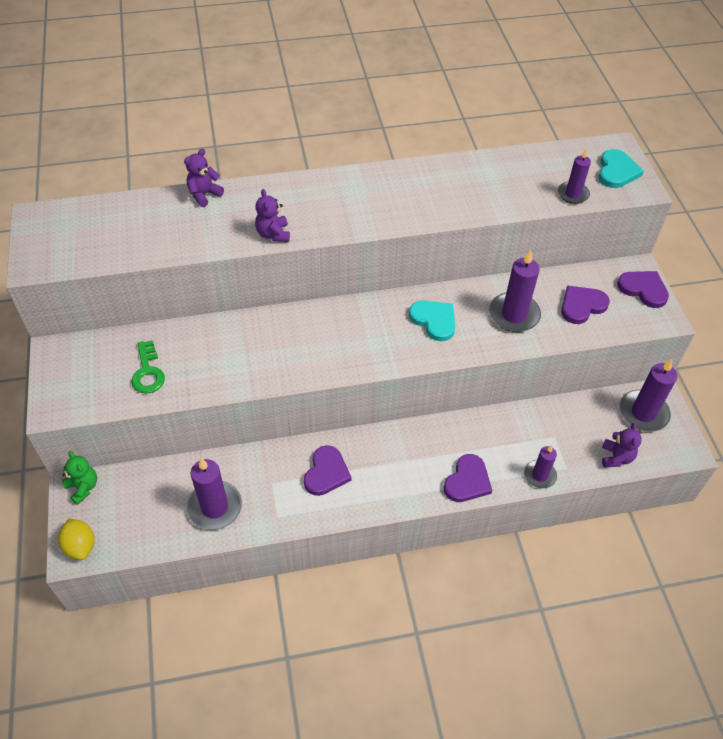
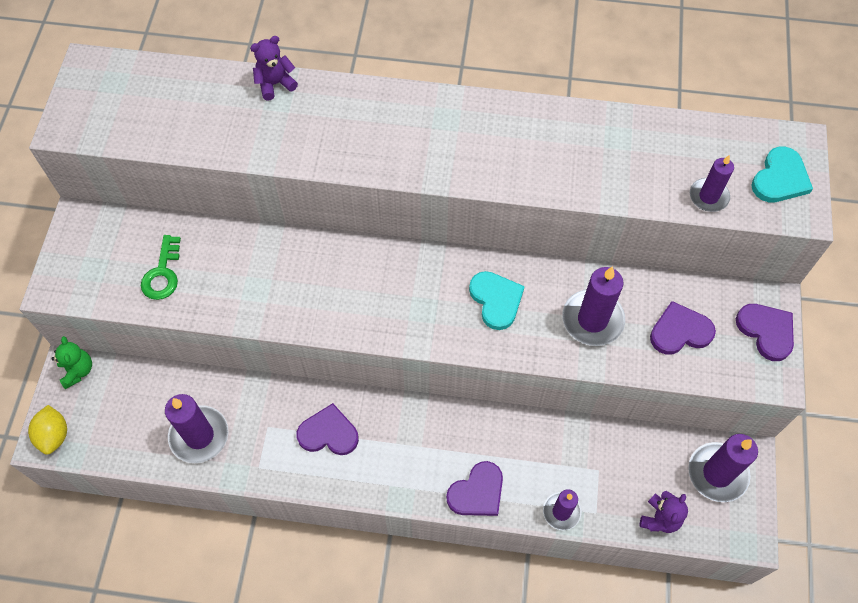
camera: 20 degrees right, 10 degrees up
purple teddy bear [255,189,290,242] -> none
purple heart [304,445,352,496] -> purple heart turned 120 degrees counterclockwise [297,403,359,455]

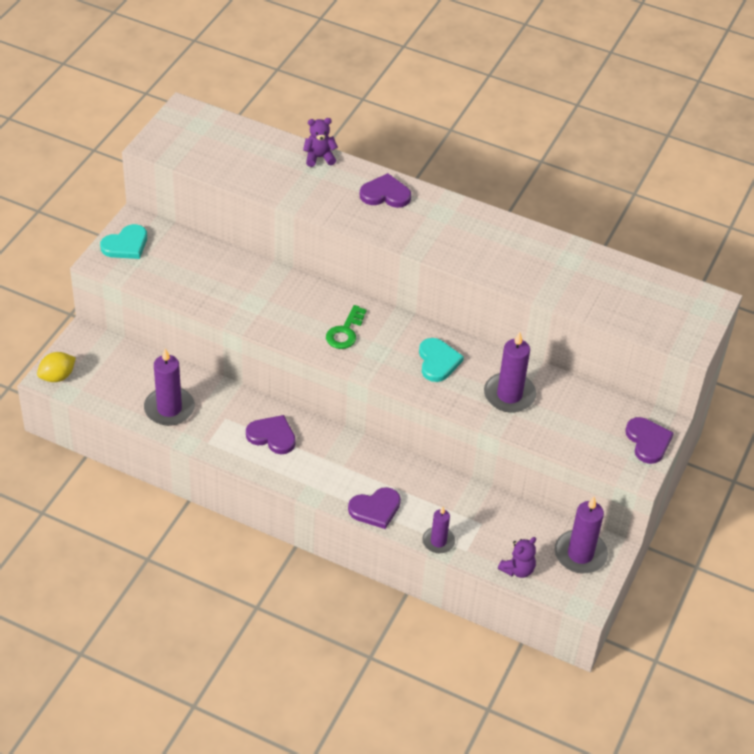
camera: 15 degrees right, 15 degrees down
yellow lemon [28,405,67,455] -> yellow lemon turned 45 degrees clockwise [37,352,76,382]
green teddy bear [51,336,92,389] -> none
green key [141,235,181,300] -> green key moved to [326,305,367,349]
purple heart [650,301,716,355] -> purple heart moved to [360,173,411,208]
purple candle [690,155,734,212] -> none
turquoise heart [751,147,813,202] -> turquoise heart moved to [100,224,147,259]

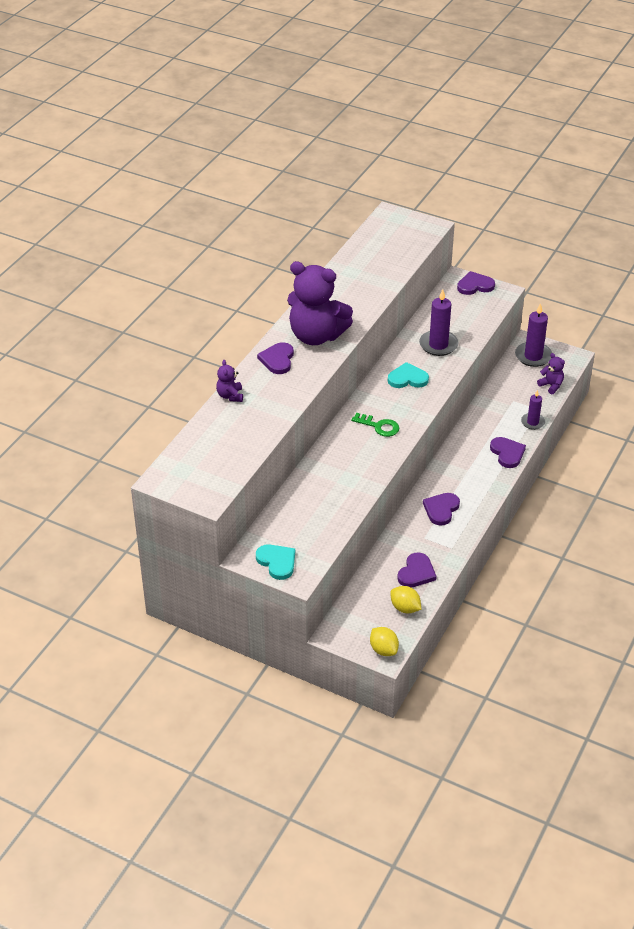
camera: 85 degrees left, 5 degrees down
purple candle [144,348,195,426] -> purple heart [397,552,437,587]
none -> purple teddy bear [287,261,353,345]
none -> yellow lemon [390,586,421,613]

